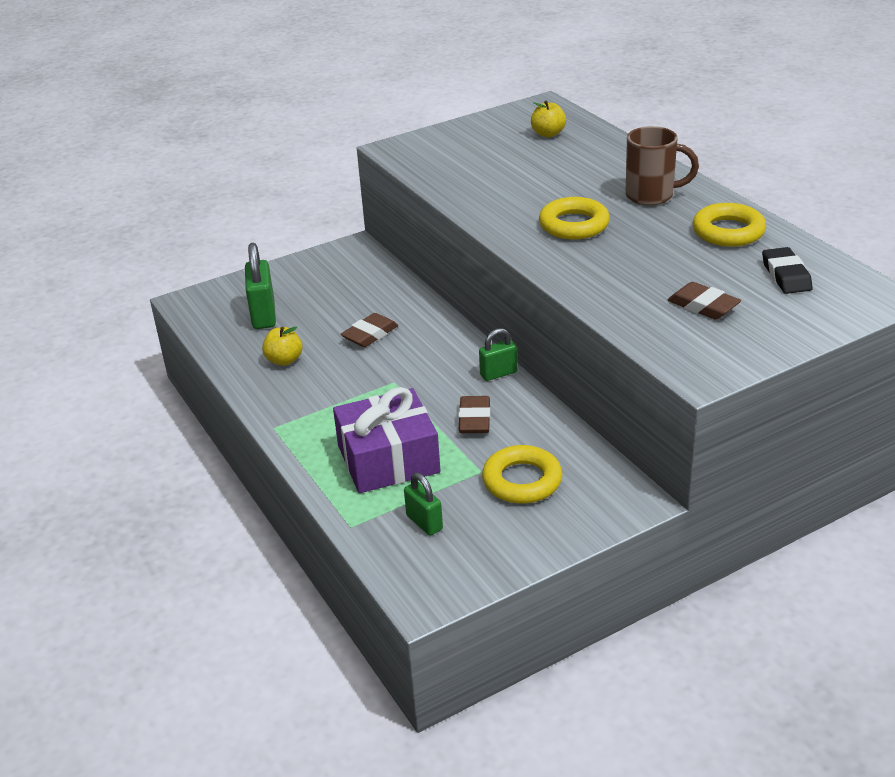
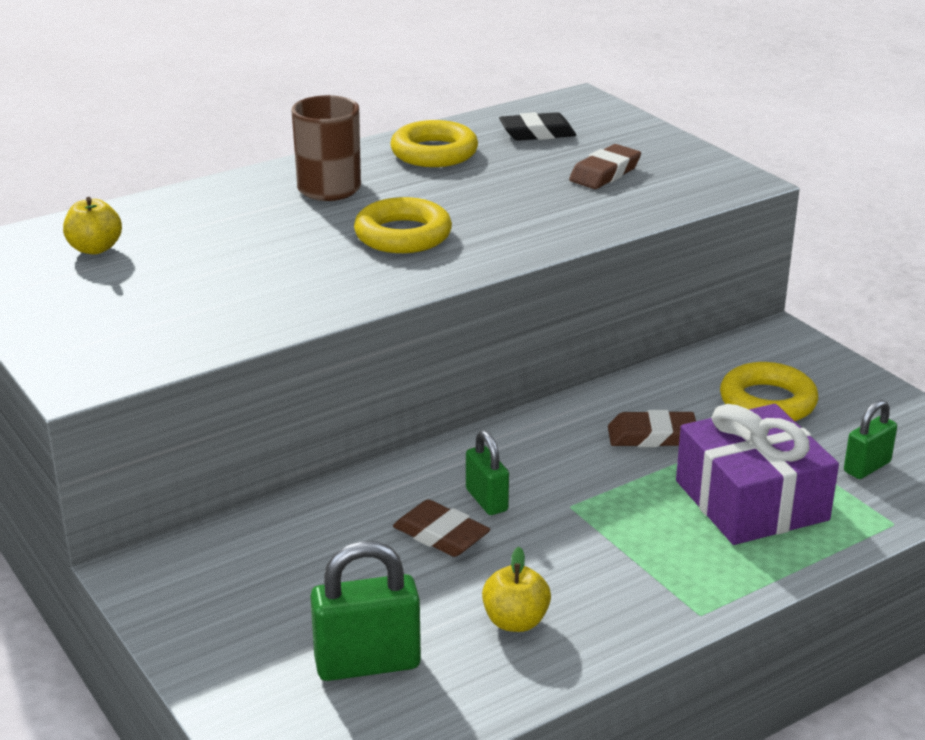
camera: 95 degrees left, 5 degrees down
green padlock [479,328,517,381] -> green padlock moved to [466,430,509,515]

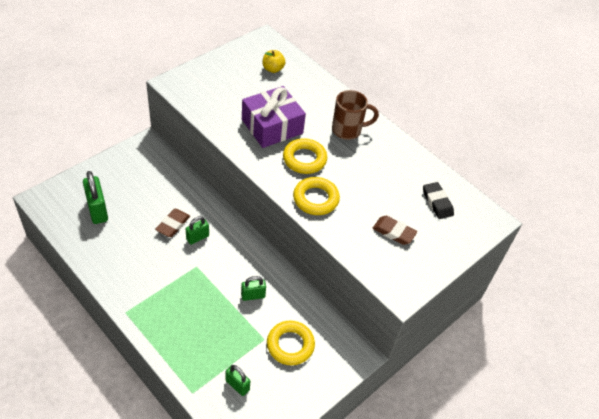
camera: 75 degrees right, 20 degrees up
yellow ring [391,120,478,167] -> yellow ring moved to [293,177,340,215]
yellow apple [482,547,551,632] -> none
brown eraser [608,410,696,447] -> green padlock [241,276,266,301]
purple gift [676,404,839,545] -> purple gift moved to [242,86,306,148]

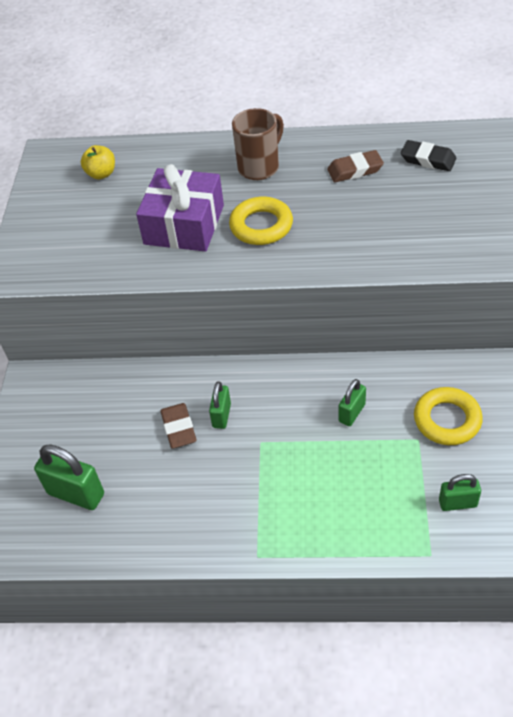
camera: 35 degrees left, 0 degrees up
yellow ring [293,177,340,215] -> none
brown eraser [372,216,417,245] -> brown eraser moved to [327,150,384,182]

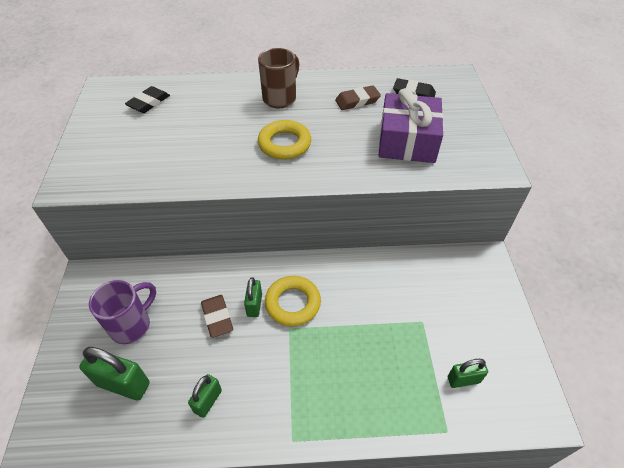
camera: 10 degrees left, 0 degrees up
yellow apple [81,145,115,179] -> black eraser [125,86,170,113]
purple gift [136,164,224,252] -> purple gift moved to [379,88,443,163]
green padlock [339,379,366,426] -> green padlock moved to [188,374,222,418]
yellow ring [414,387,483,445] -> yellow ring moved to [265,276,321,326]
none -> purple mug [89,280,156,344]

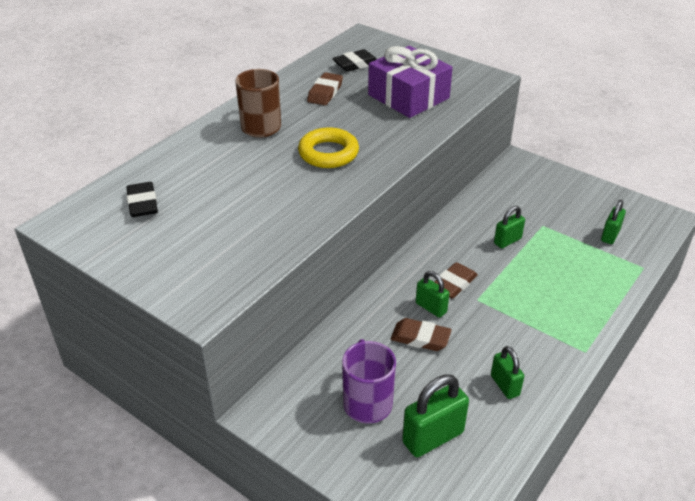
camera: 50 degrees left, 10 degrees down
yellow ring [265,276,321,326] -> brown eraser [434,262,478,299]
none -> green padlock [494,206,525,249]

